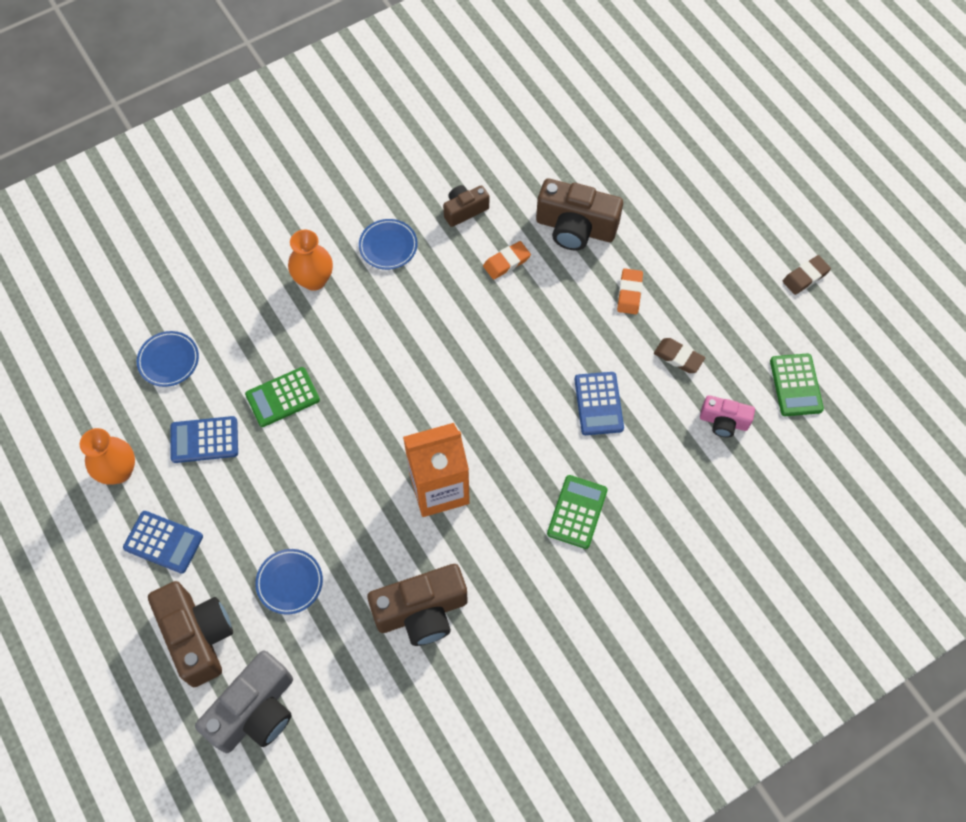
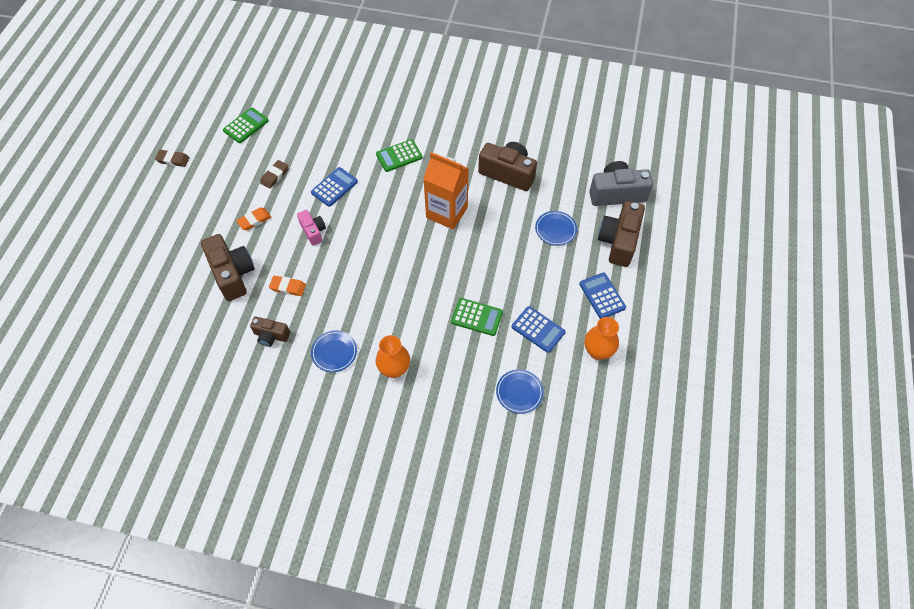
camera: 135 degrees left, 5 degrees down
brown eraser [654,338,705,373] -> brown eraser turned 45 degrees clockwise [260,160,288,189]
pink camera [700,395,755,437] -> pink camera moved to [297,210,326,246]

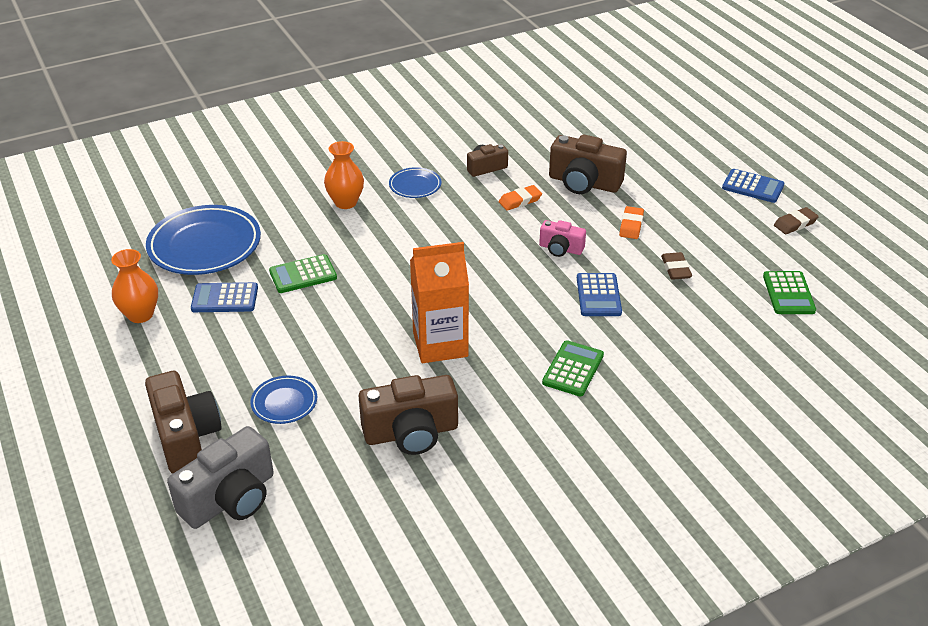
camera: 140 degrees right, 20 degrees down
blue plate [496,369,543,414] -> blue plate [146,205,261,275], size x2.00
blue calculator [579,272,626,319] -> blue calculator moved to [722,169,784,203]

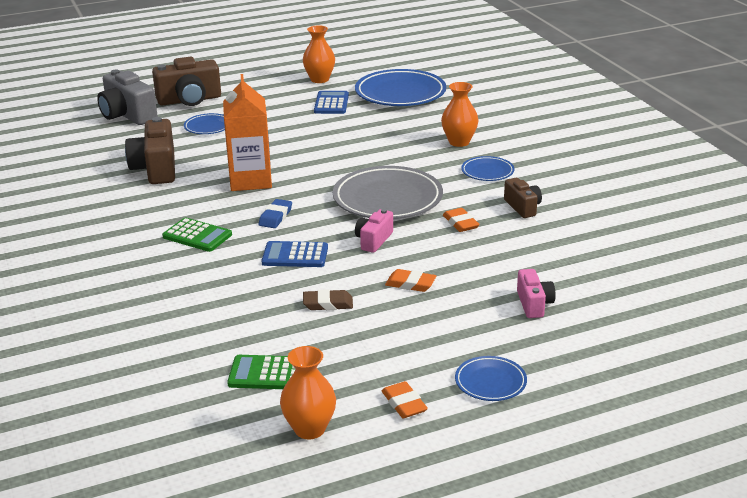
camera: 95 degrees right, 10 degrees down
green calculator [269,254,337,293] -> none
brown camera [549,135,627,194] -> none
blue calculator [722,169,784,203] -> blue plate [455,356,527,401]
brown eraser [774,207,819,234] -> orange eraser [382,381,428,418]
none -> blue eraser [259,199,292,228]
none -> orange vase [280,346,336,439]
none -> grey plate [333,166,443,219]
none -> pink camera [517,269,556,318]

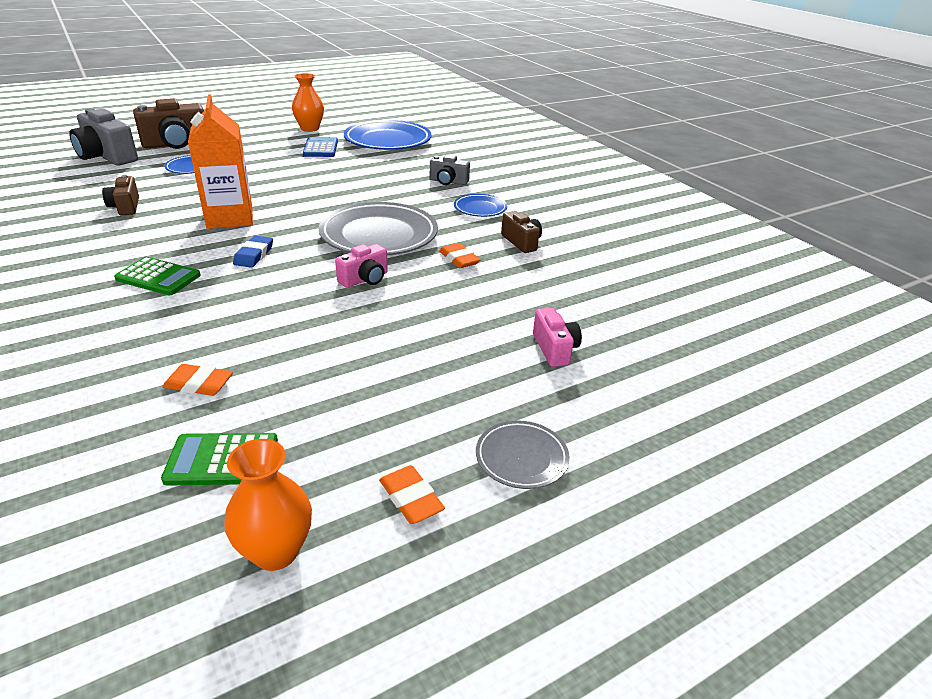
camera: 10 degrees left, 5 degrees up
brown camera [125,117,175,184] -> brown camera [102,175,139,215], size x0.56
blue calculator [261,241,328,267] -> none
brown eraser [303,289,353,310] -> none
pink camera [355,209,393,253] -> pink camera turned 150 degrees counterclockwise [335,244,388,288]
orange eraser [385,269,436,292] -> orange eraser moved to [162,364,233,396]
orange vase [441,82,478,147] -> grey camera [430,155,470,185]
blue plate [455,356,527,401] -> grey plate [476,421,569,489]

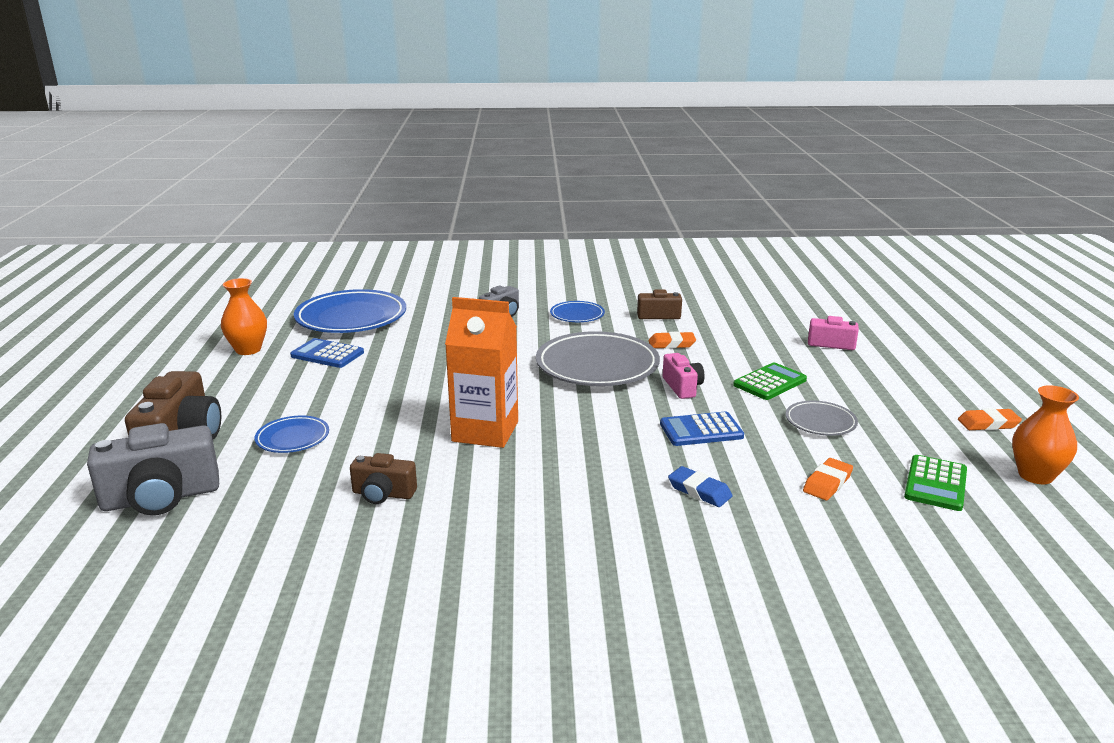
camera: 60 degrees left, 10 degrees down
green calculator [114,257,201,295] -> green calculator moved to [733,363,807,400]
blue eraser [233,236,273,268] -> blue eraser moved to [668,466,733,507]
grey plate [476,421,569,489] -> grey plate moved to [786,401,858,436]
none -> blue calculator [660,412,744,446]

